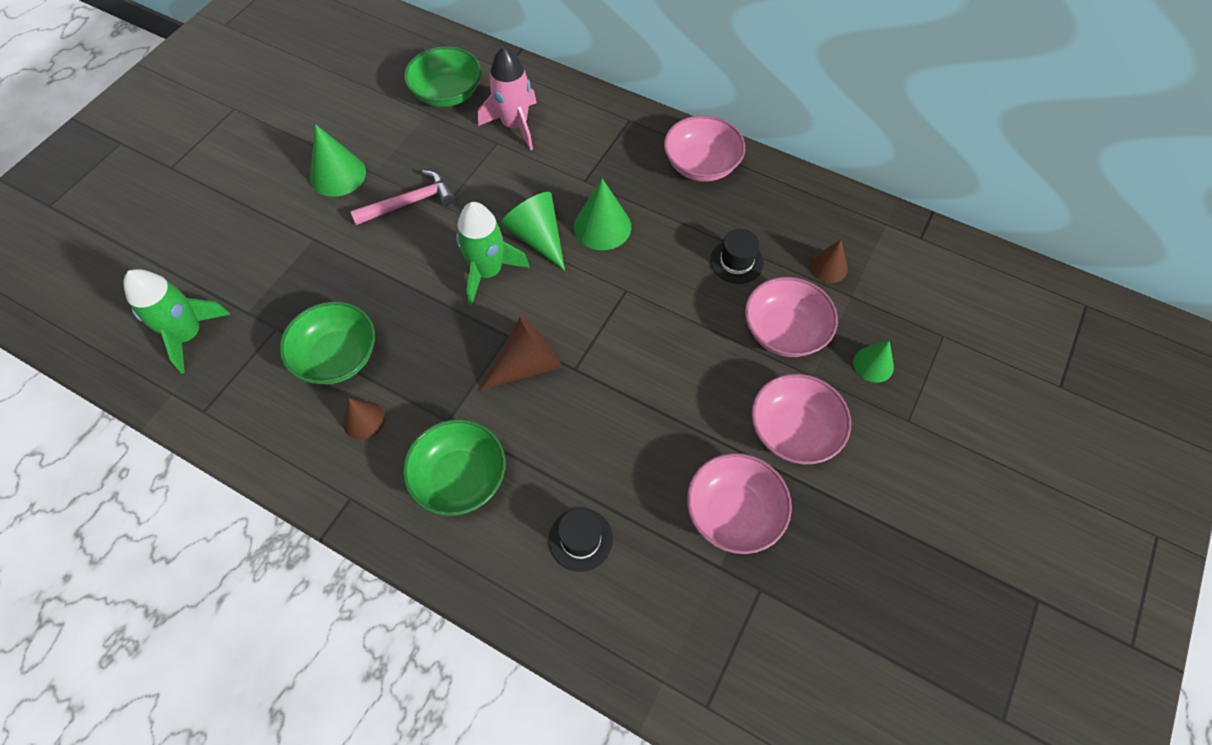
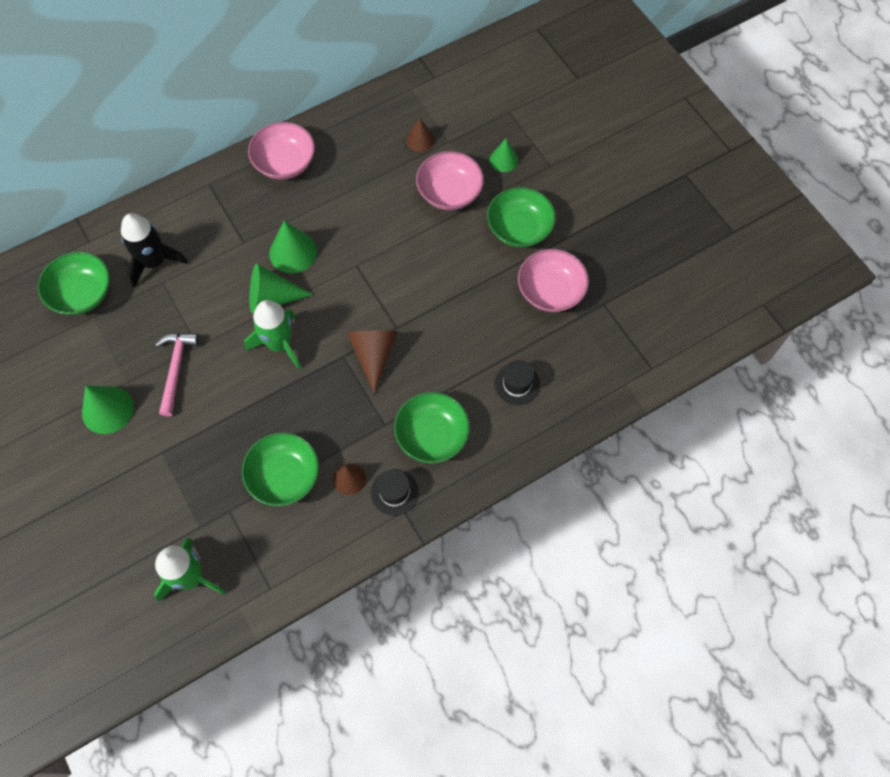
camera: 60 degrees left, 5 degrees up
pink rocket [478,46,537,150] -> black rocket [121,213,188,288]
black hat [710,229,764,284] -> black hat moved to [371,469,419,516]
pink bowl [751,374,851,464] -> green bowl [487,187,556,248]

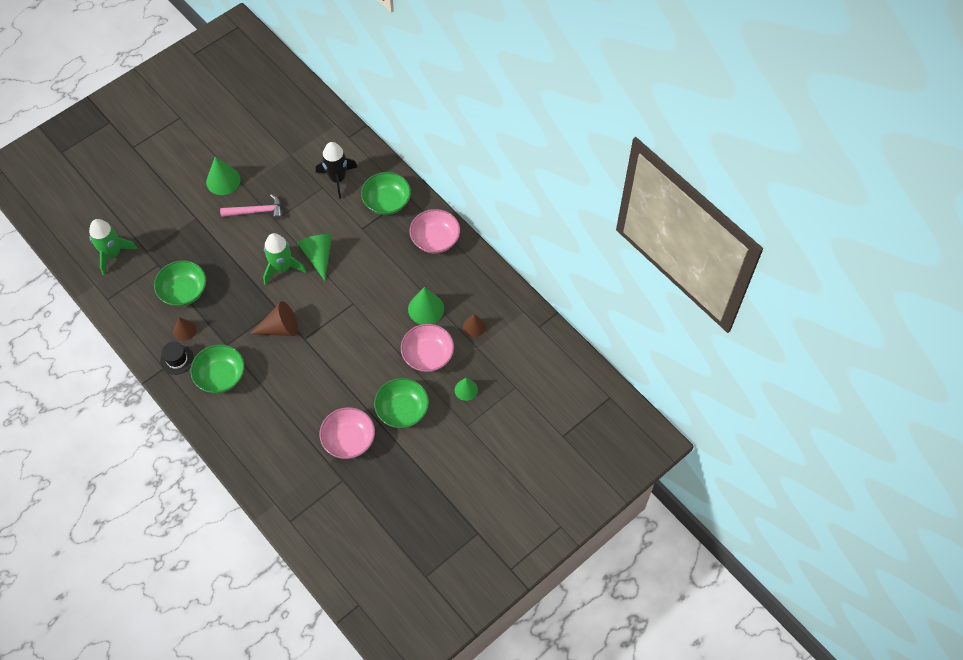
camera: 80 degrees right, 5 degrees down
green bowl [38,251,110,315] -> green bowl moved to [361,172,411,215]
green cone [269,221,317,273] -> green cone moved to [408,287,444,324]
black hat [494,360,540,405] -> none

